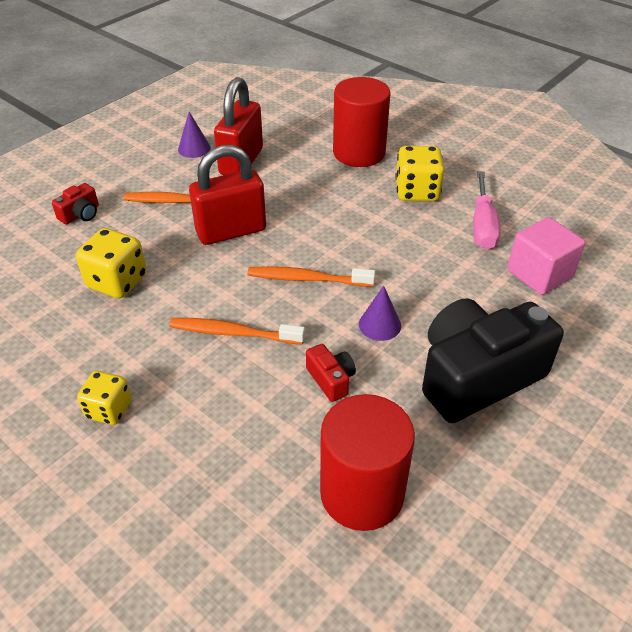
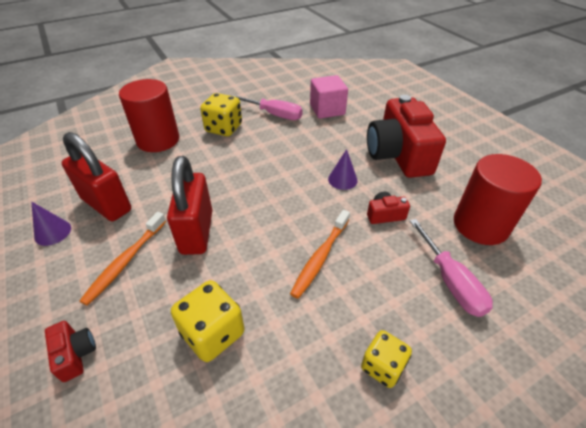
camera: 70 degrees left, 0 degrees up
orange toothbrush [248,266,375,287] -> none
black camera [422,298,564,423] -> red camera [367,95,446,178]
none -> pink screwdriver [410,219,493,317]

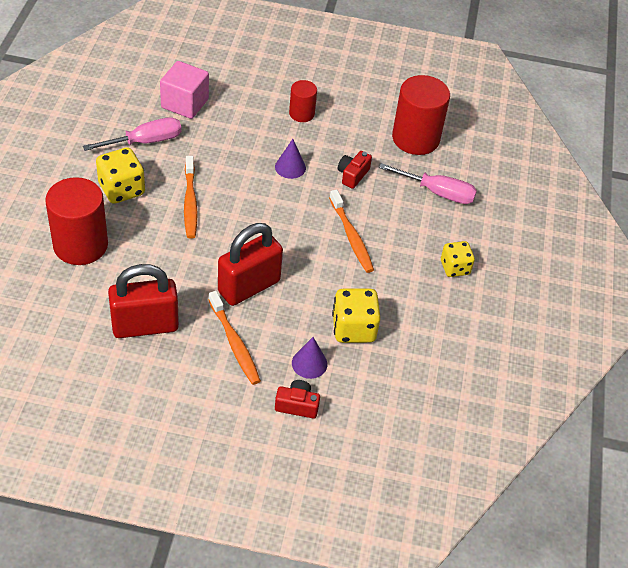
camera: 55 degrees left, 5 degrees up
purple cone [31,202,71,246] -> purple cone moved to [292,337,327,379]
red padlock [167,156,212,255] -> red padlock turned 75 degrees counterclockwise [218,223,283,306]
red camera [367,95,446,178] -> red cylinder [289,80,317,122]
none -> orange toothbrush [184,156,197,239]

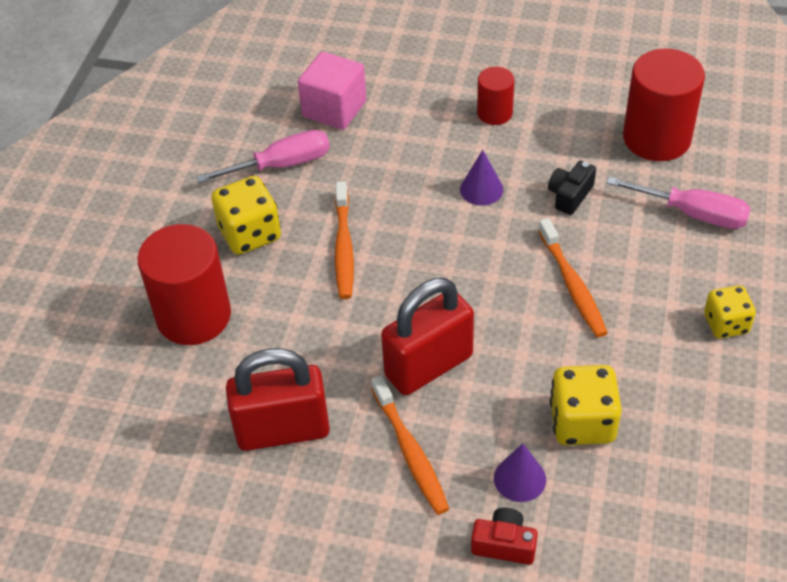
camera: 10 degrees right, 0 degrees up
red camera [338,151,372,189] -> black camera [548,161,596,215]

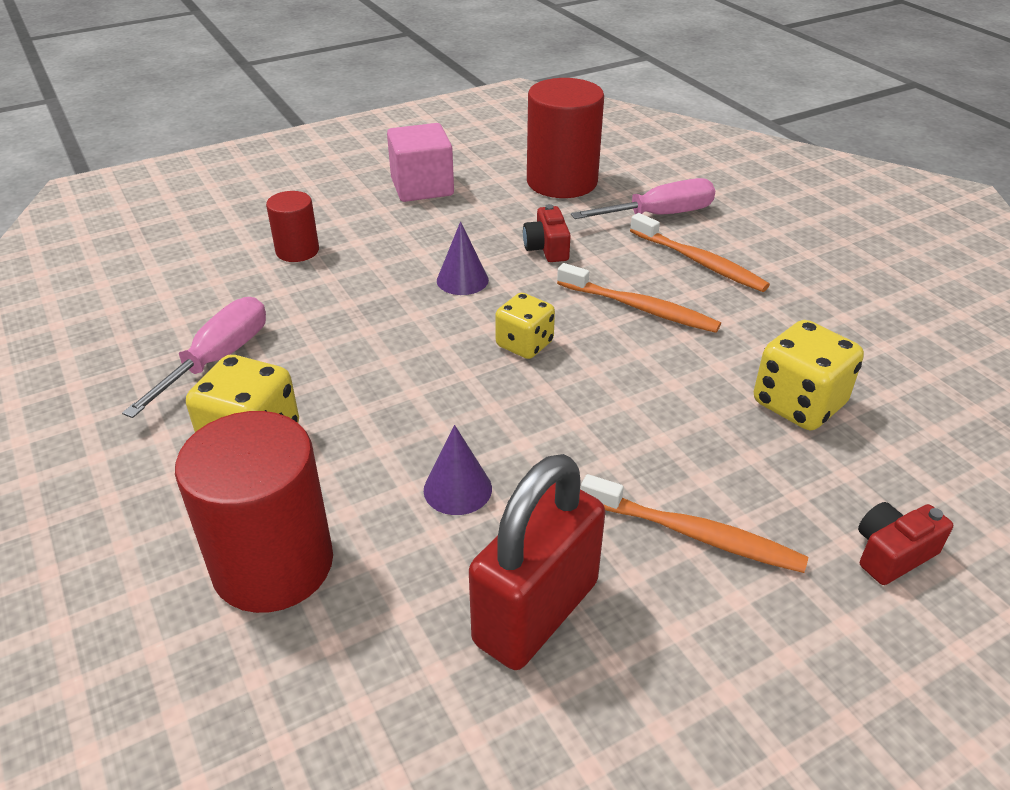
camera: 45 degrees left, 10 degrees down
pink cube [298,52,366,130] -> pink cube moved to [387,123,454,202]
orange toothbrush [335,181,354,299] -> orange toothbrush moved to [630,213,770,292]
red padlock [381,278,474,395] -> none
red cylinder [477,67,515,125] -> red cylinder moved to [266,191,319,262]
purple cone [494,443,546,502] -> purple cone moved to [424,425,492,515]
black camera [548,161,596,215] -> red camera [523,204,571,262]
yellow dice [704,285,756,338] -> yellow dice moved to [495,293,555,359]

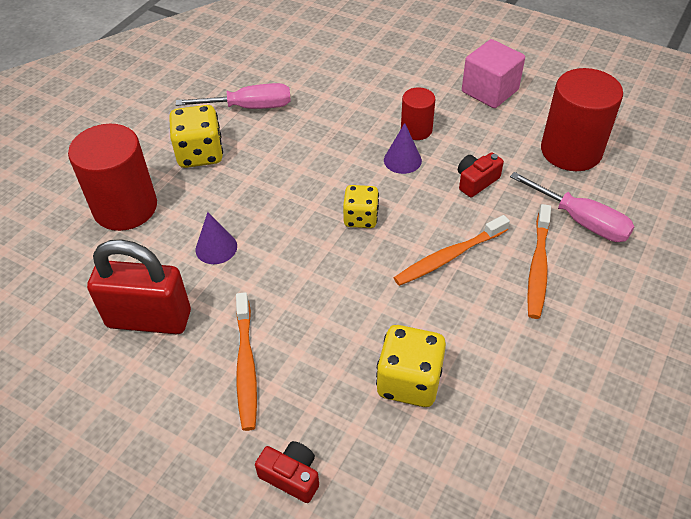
camera: 60 degrees right, 10 degrees up
red cylinder [266,191,319,262] -> red cylinder moved to [401,87,435,140]
orange toothbrush [557,263,721,333] -> orange toothbrush turned 60 degrees clockwise [394,215,510,286]

